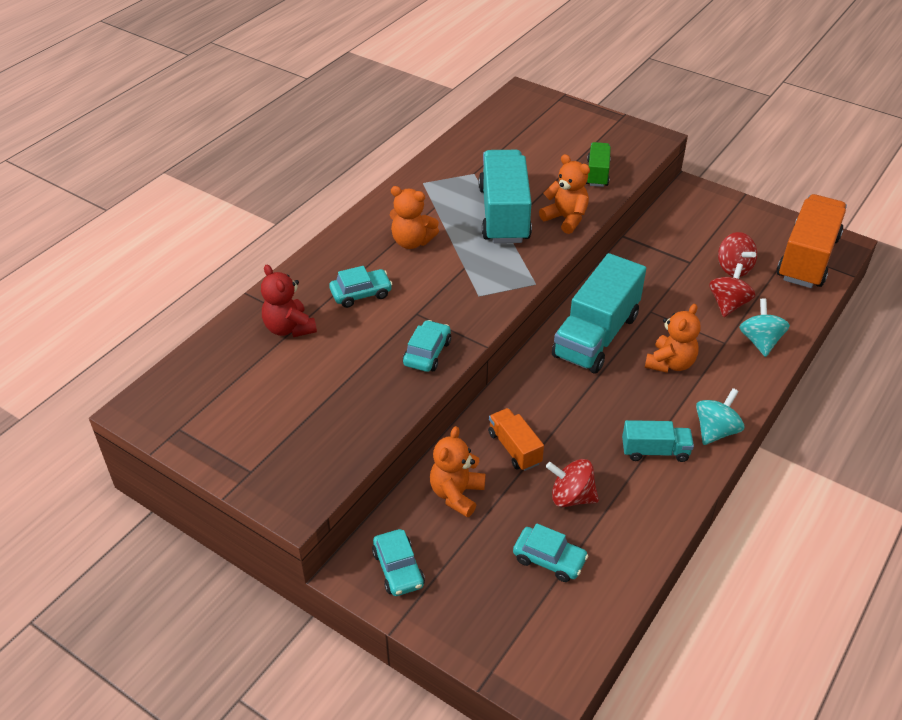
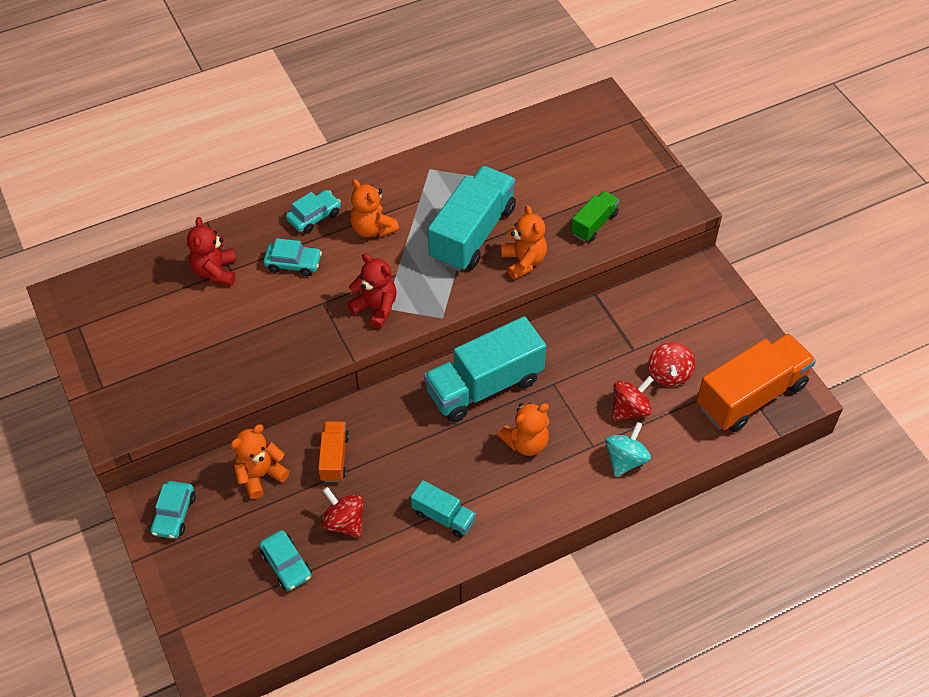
camera: 30 degrees right, 10 degrees up
turquoise car [403,320,451,372] -> turquoise car moved to [286,190,341,234]
turquoise spinning top [696,388,744,445] -> none
none -> red teddy bear [347,253,397,329]

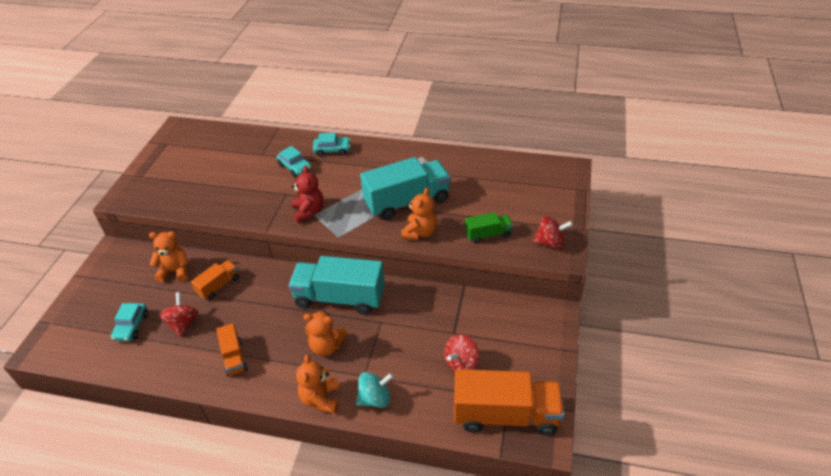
camera: 40 degrees right, 10 degrees down
turquoise car [150,481,196,539] -> none
red teddy bear [187,217,236,286] -> none
orange teddy bear [350,179,399,237] -> orange teddy bear moved to [296,354,339,413]
turquoise truck [411,480,476,538] -> orange truck [216,323,248,376]
red spinning top [612,376,653,421] -> red spinning top moved to [533,216,573,249]

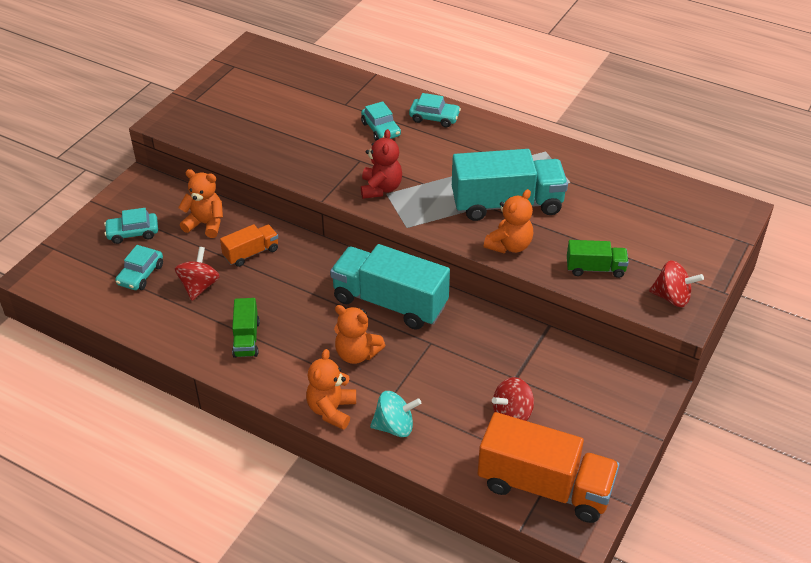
camera: 15 degrees right, 0 degrees up
orange truck [216,323,248,376] -> green truck [232,298,260,358]
none -> turquoise car [104,208,158,244]

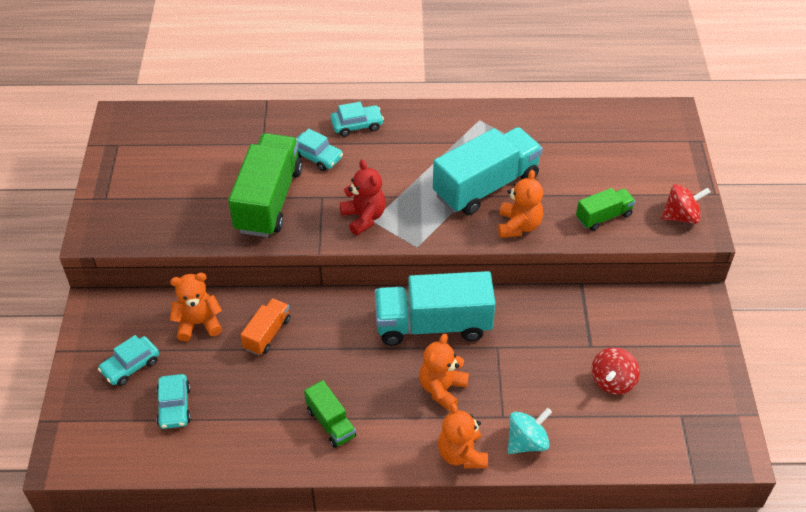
camera: 30 degrees left, 5 degrees up
red spinning top [175,247,220,301] -> none
orange teddy bear [334,305,386,364] -> orange teddy bear turned 120 degrees clockwise [419,334,469,411]
orange truck [478,412,620,523] -> none
none -> green truck [228,133,303,237]

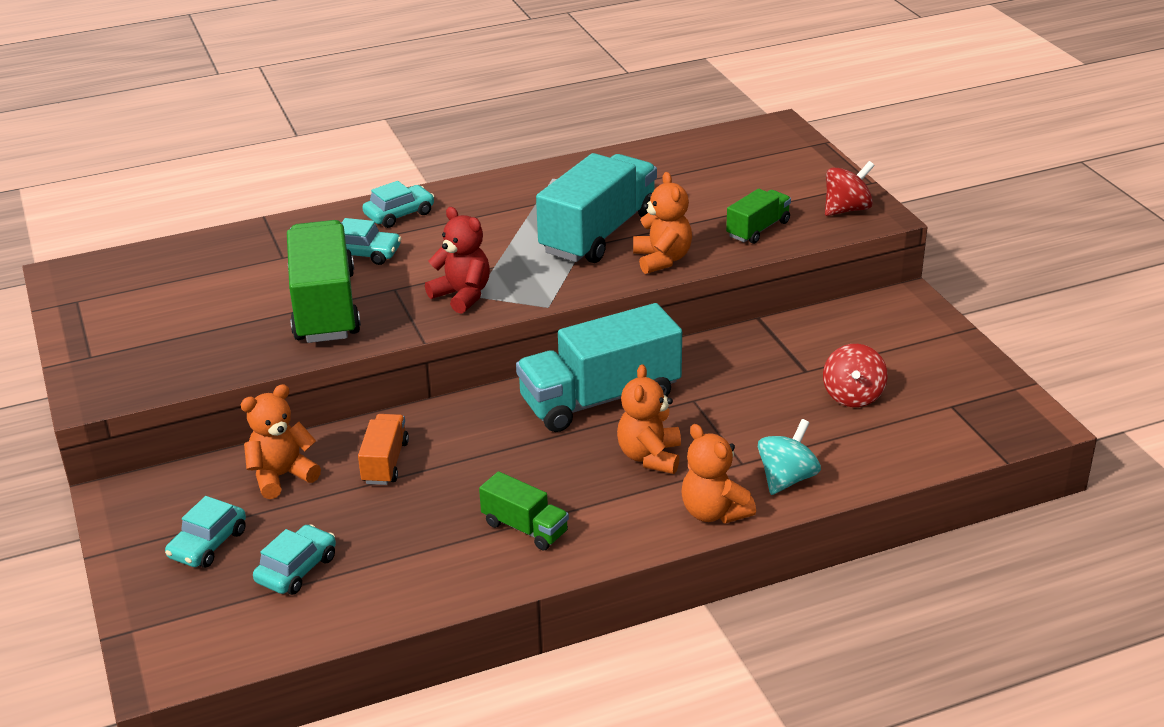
camera: 20 degrees left, 15 degrees down
turquoise car [156,374,191,429] -> turquoise car turned 120 degrees counterclockwise [253,524,336,595]

